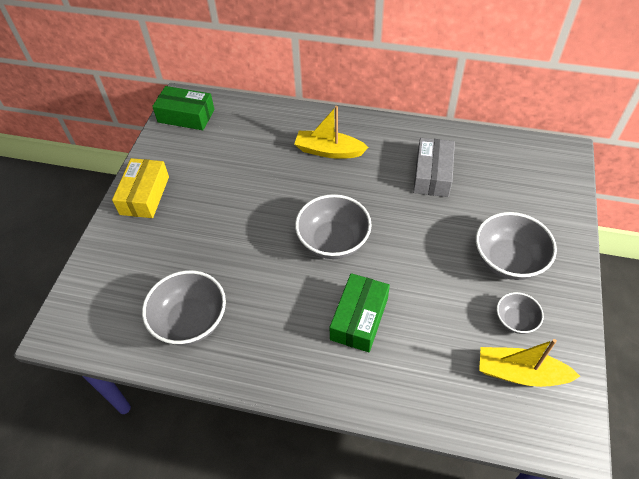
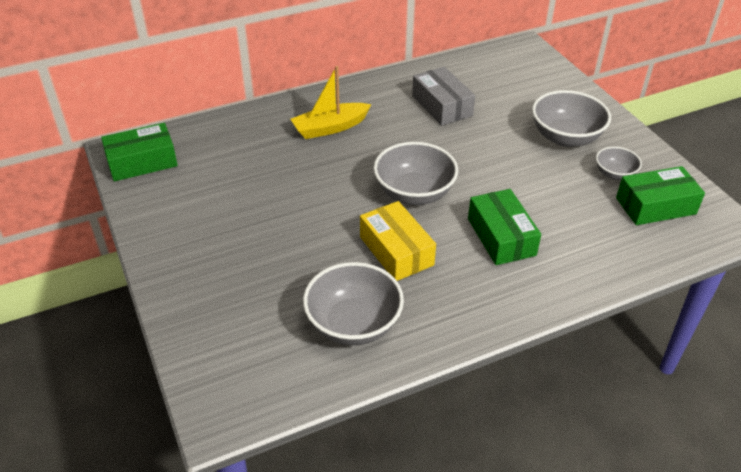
camera: 40 degrees left, 10 degrees down
yellow box [112,158,169,218] -> yellow box moved to [360,201,436,281]
yellow boat [479,339,580,387] -> green box [616,166,705,225]

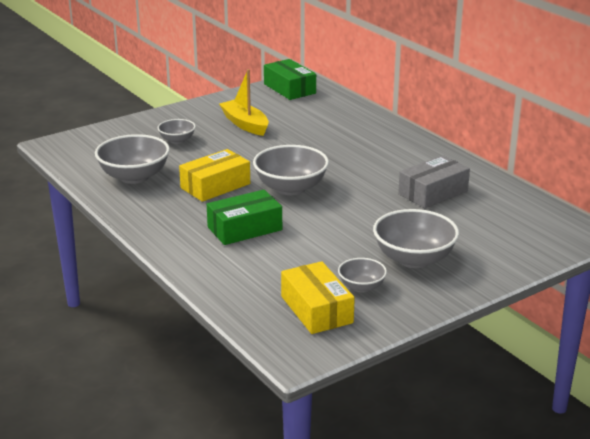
camera: 80 degrees right, 15 degrees down
yellow boat [291,66,372,139] -> yellow boat moved to [219,69,269,136]
green box [616,166,705,225] -> yellow box [281,261,355,334]
none -> grey bowl [158,119,196,144]

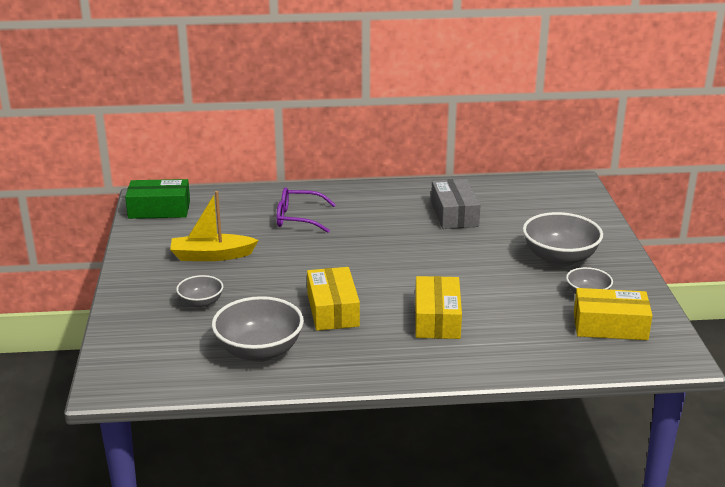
camera: 60 degrees left, 0 degrees up
green box [207,190,282,245] -> yellow box [415,276,462,339]
grey bowl [253,145,329,195] -> none
none -> purple glasses [277,188,336,233]

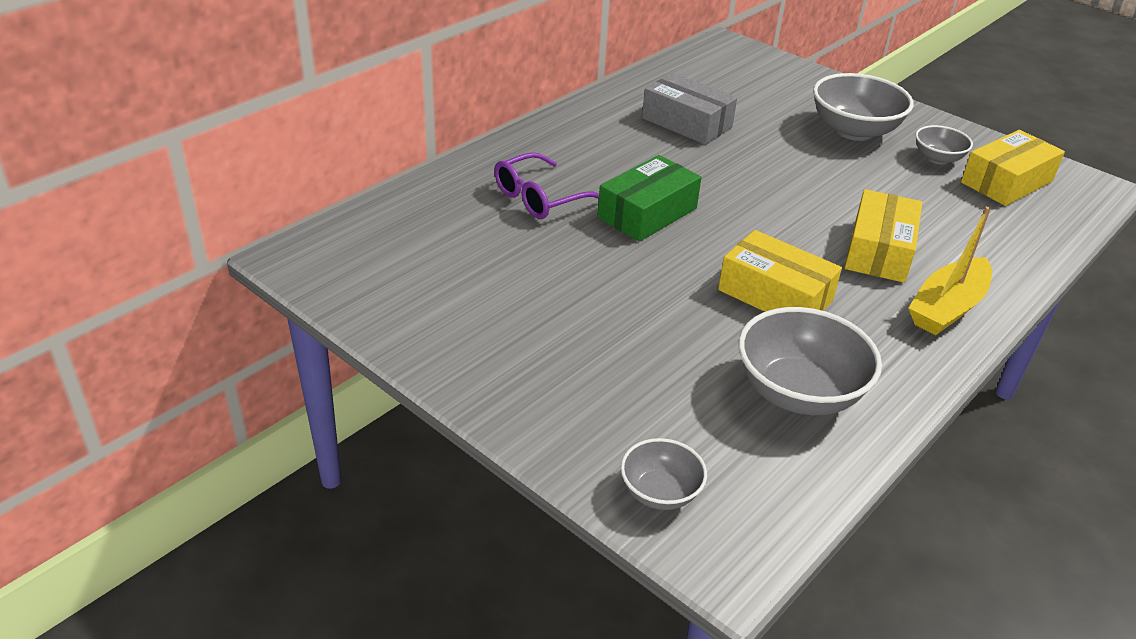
camera: 45 degrees left, 10 degrees up
green box [125,179,190,219] -> green box moved to [597,155,701,242]
yellow boat [170,191,259,261] -> yellow boat moved to [908,206,992,335]
grey bowl [176,275,223,308] -> grey bowl moved to [621,438,707,510]
yellow box [415,276,462,339] -> yellow box turned 60 degrees clockwise [845,189,922,283]

